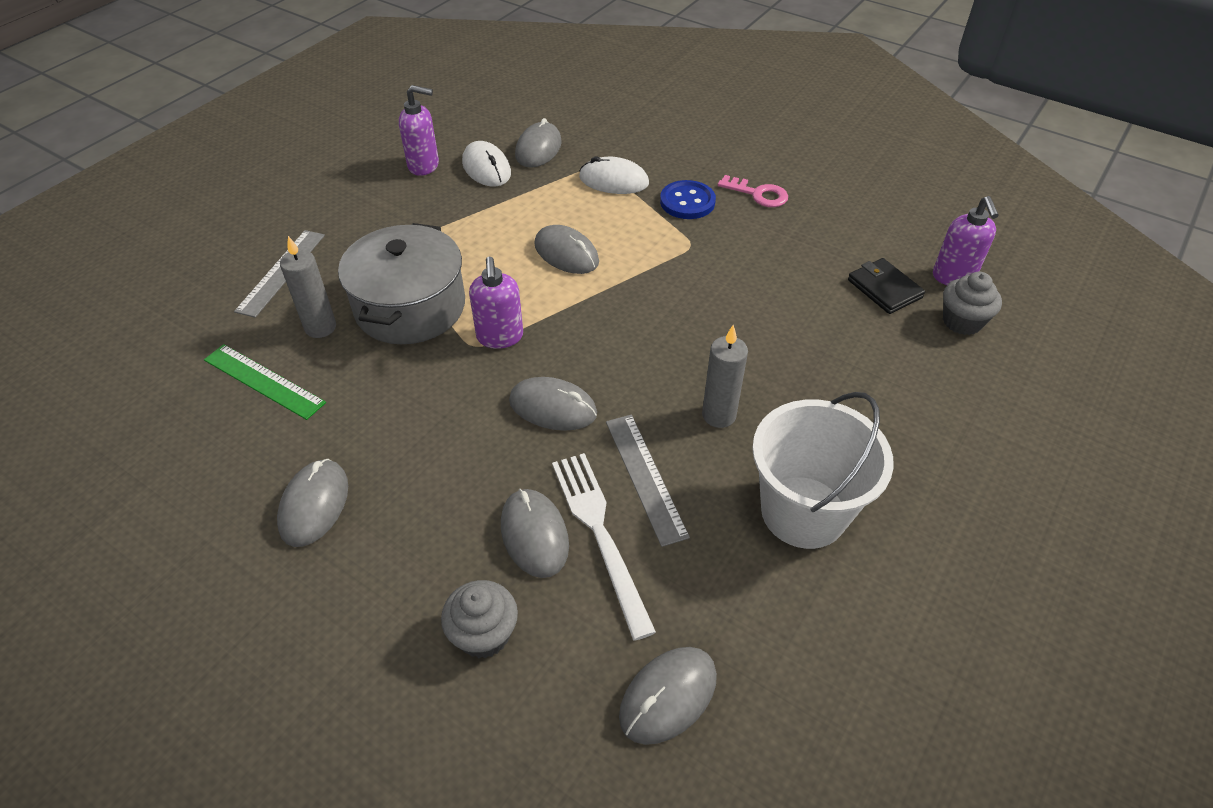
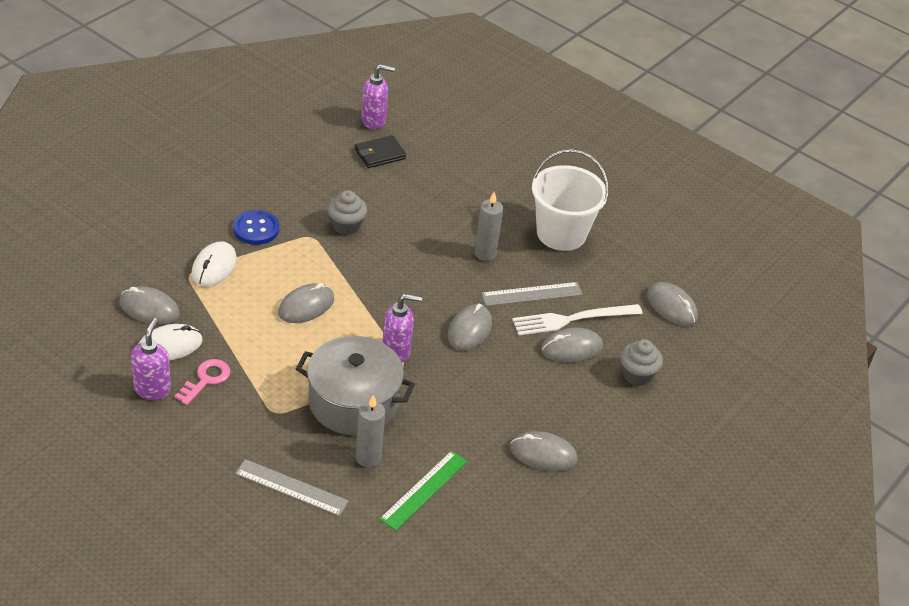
camera: 90 degrees left, 5 degrees down
pink key [718,175,788,207] -> pink key moved to [175,359,230,405]
grey cupcake [943,272,1002,335] -> grey cupcake moved to [327,190,367,235]

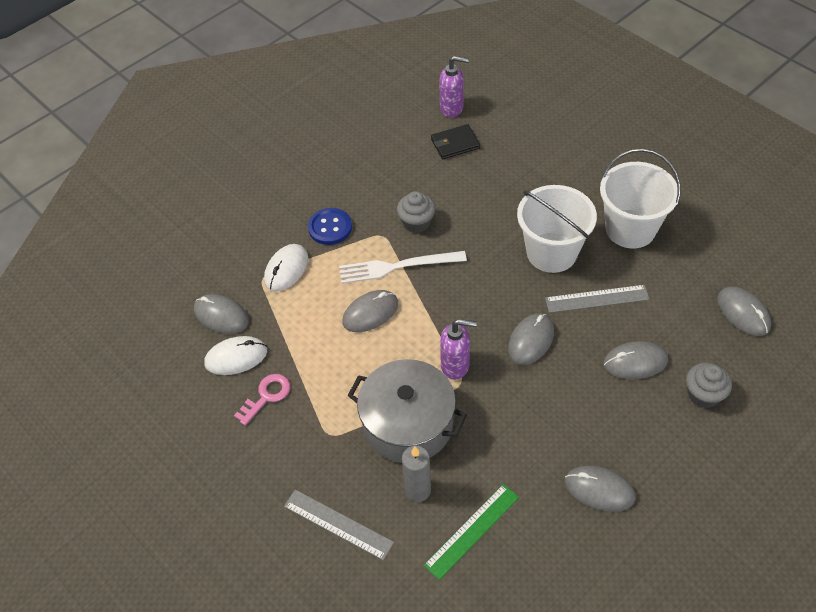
camera: 15 degrees right, 10 degrees up
purple soap dispenser [131,318,171,400] -> none
grey candle [474,191,503,261] -> white bucket [517,185,597,273]
white fork [512,304,642,335] -> white fork moved to [339,251,467,284]

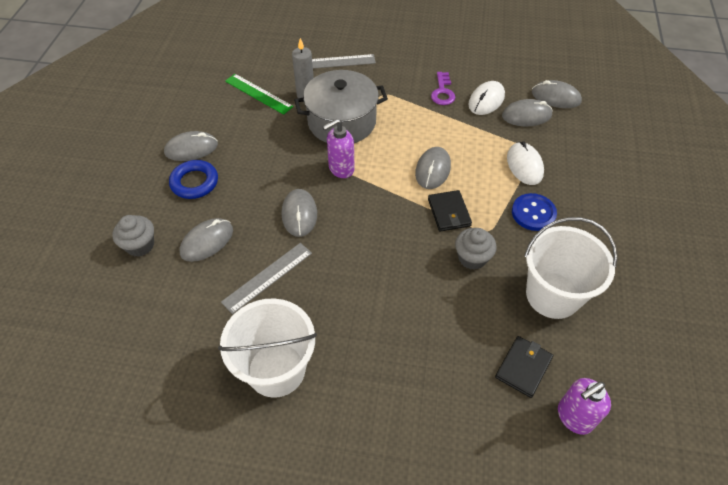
camera: 140 degrees right, 0 degrees up
pink key [234,374,290,426] -> purple key [431,72,455,105]
white fork [339,251,467,284] -> black wallet [428,190,472,232]
green ruler [424,484,519,580] -> green ruler turned 60 degrees counterclockwise [225,74,294,115]
white bucket [517,185,597,273] -> white bucket moved to [524,217,617,319]
grey mouse [717,287,771,336] -> grey mouse moved to [532,80,582,108]
none -> blue ring [169,160,218,199]

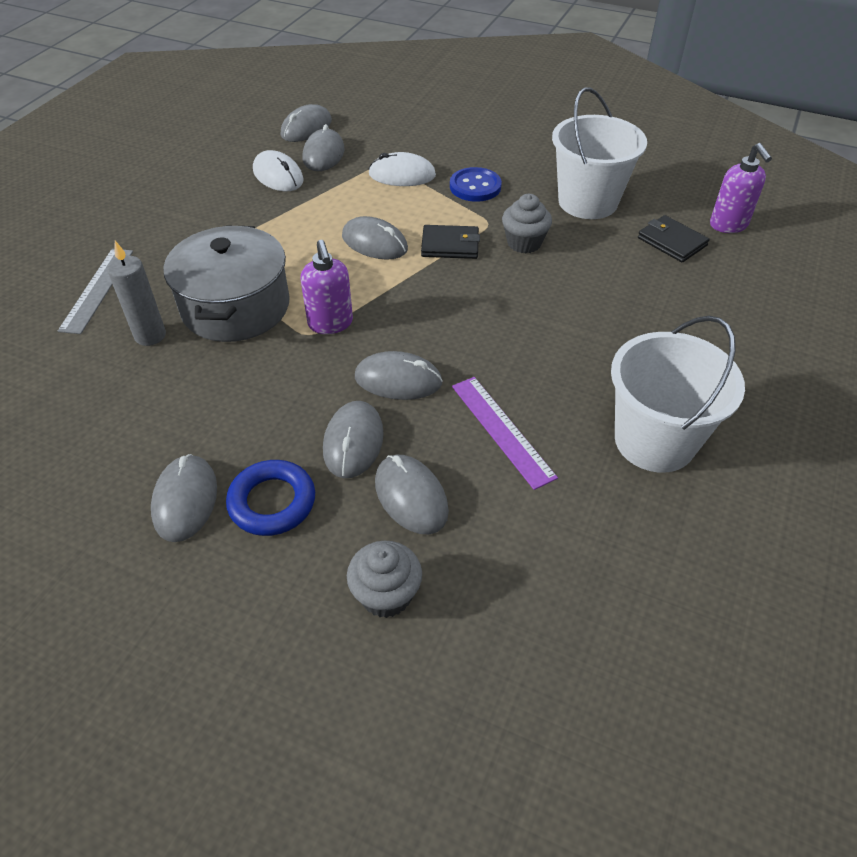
camera: 75 degrees left, 5 degrees down
grey ruler [221,243,312,314] -> purple ruler [452,377,558,490]
green ruler [225,74,294,115] -> none
purple key [431,72,455,105] -> none
none -> grey mouse [323,401,384,478]

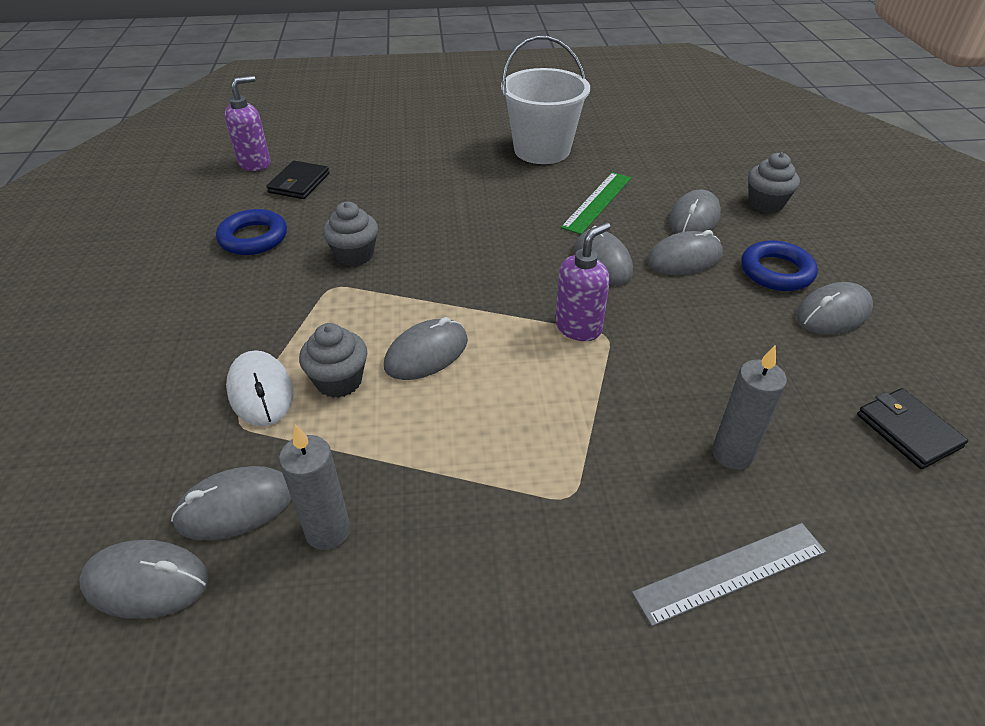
camera: 120 degrees left, 5 degrees down
grey pot [163,226,290,342] -> none
white mouse [253,150,304,191] -> grey candle [279,424,350,550]
grey mouse [342,216,408,260] -> grey mouse turned 45 degrees clockwise [384,317,468,380]
black wallet [421,225,480,259] -> black wallet moved to [857,388,968,469]
blue button [450,167,502,202] -> none
purple ruler [452,377,558,490] -> green ruler [561,172,631,235]
white bucket [552,87,647,219] -> blue ring [216,209,287,255]
none -> grey cupcake [299,323,367,398]

